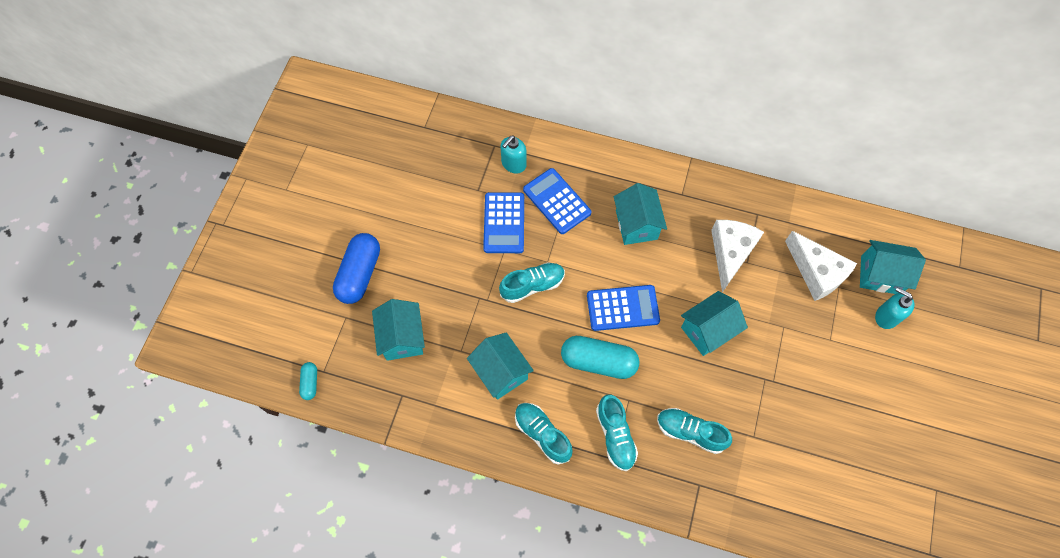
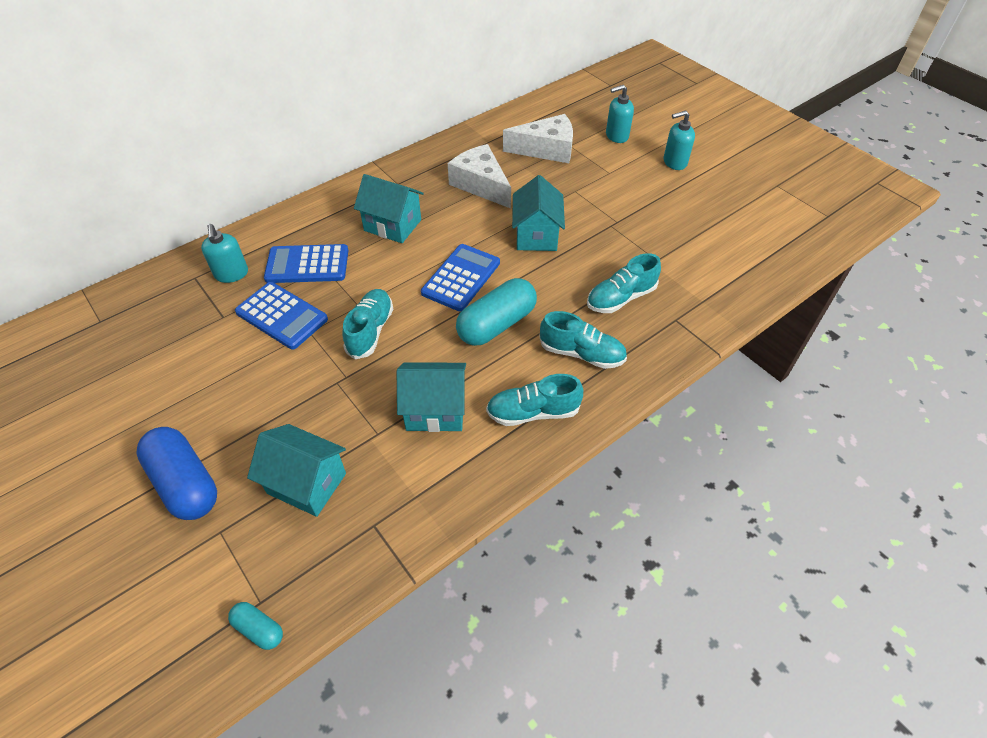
camera: 55 degrees left, 15 degrees down
turquoise house [860,240,926,294] -> none
none -> turquoise soap dispenser [664,110,695,170]

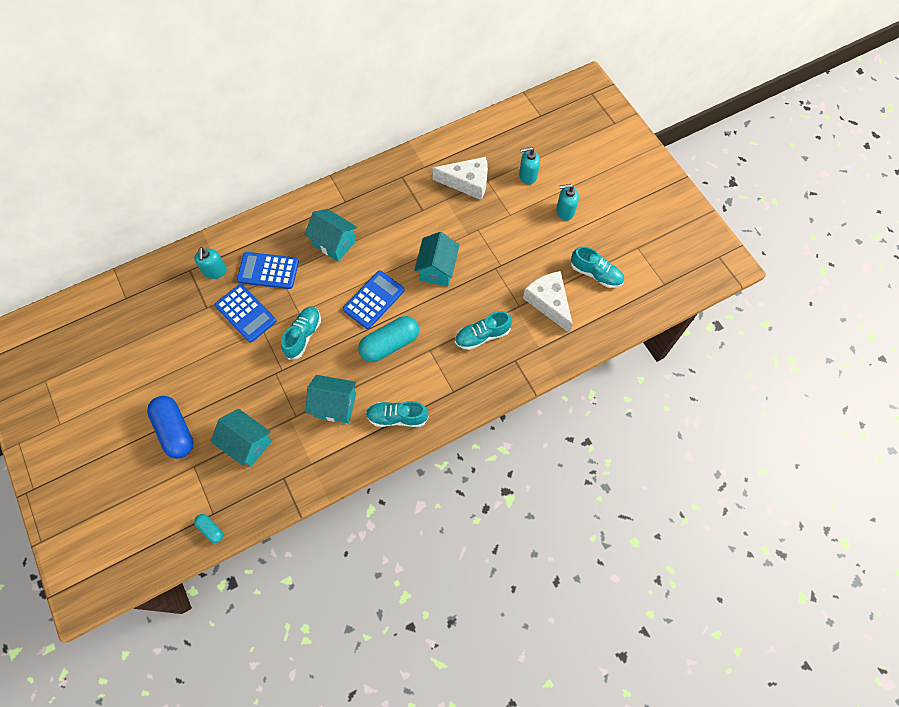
camera: 10 degrees right, 15 degrees up
white cheese [448,144,511,209] -> white cheese moved to [523,271,573,333]
turquoise shoe [539,311,627,369] -> turquoise shoe moved to [571,246,624,288]

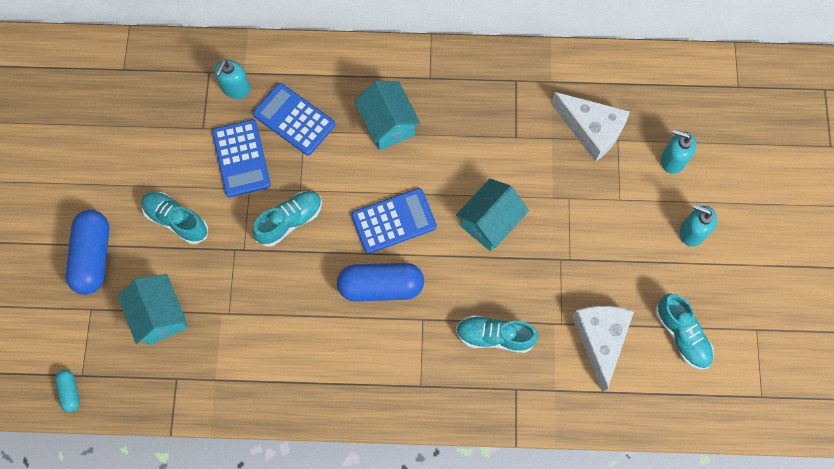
camera: 30 degrees right, 5 degrees up
turquoise house [306,375,356,423] -> none
turquoise capsule [358,316,419,362] -> blue capsule [337,263,424,301]
turquoise shoe [366,401,429,427] -> turquoise shoe moved to [141,192,208,244]

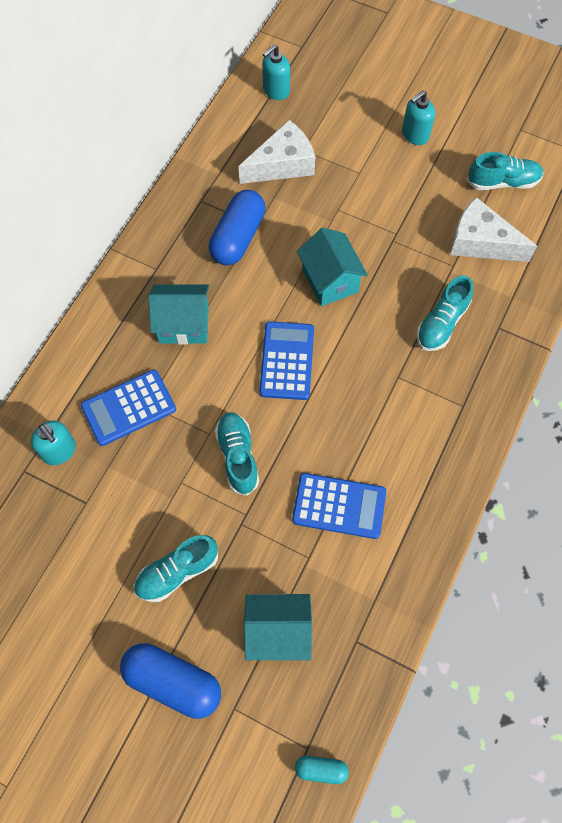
camera: 65 degrees left, 5 degrees down
blue calculator [212,119,271,197] -> blue calculator moved to [292,473,386,539]
blue capsule [337,263,424,301] -> blue capsule moved to [209,190,265,265]
turquoise soap dispenser [661,129,696,174] -> turquoise soap dispenser moved to [262,44,290,100]

